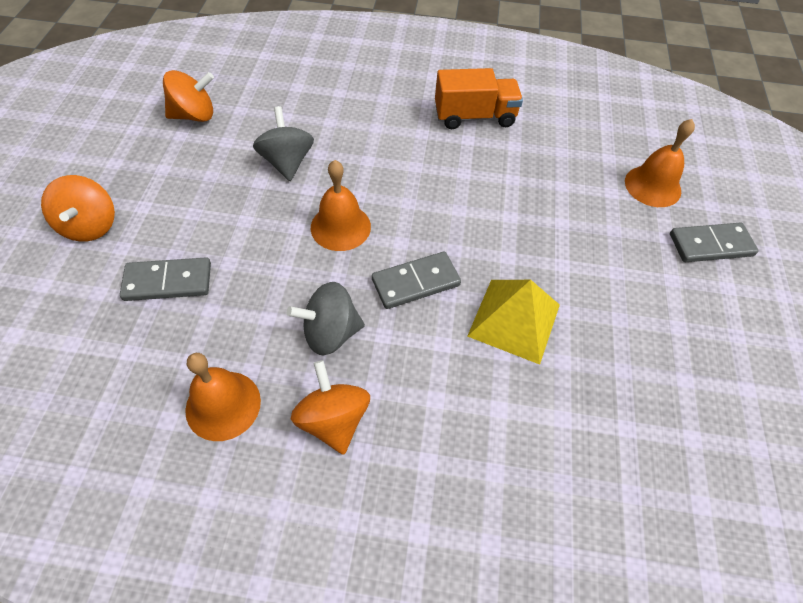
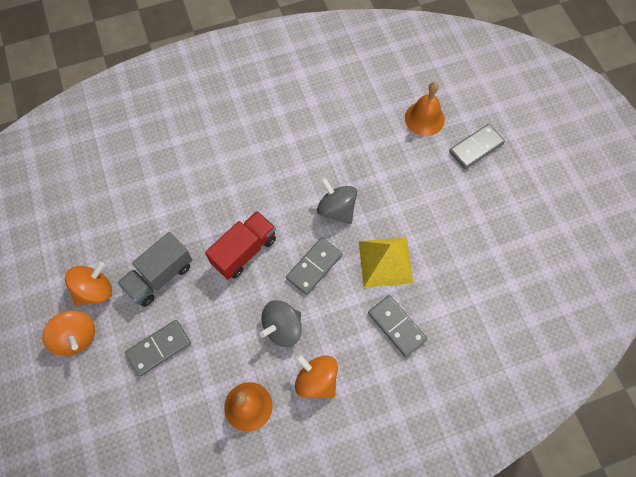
camera: 25 degrees left, 10 degrees up
orange spinning top [163,70,214,122] -> orange spinning top moved to [65,262,112,306]
grey spinning top [253,106,314,181] -> grey spinning top moved to [317,178,357,224]
orange bell [311,160,371,251] -> red truck [205,211,276,280]
orange truck [435,68,523,129] -> none
none -> grey truck [117,232,192,307]
none -> grey domino [368,295,427,357]

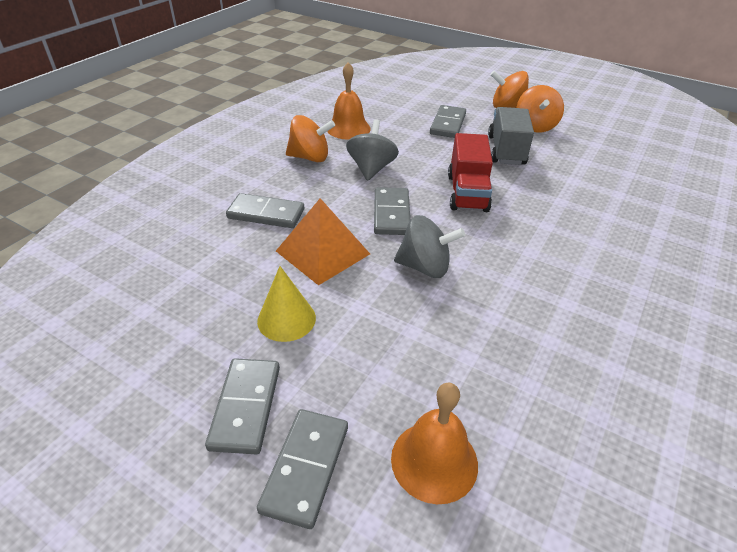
camera: 140 degrees right, 25 degrees down
yellow pyramid [359,238,413,287] -> orange pyramid [276,198,370,286]
none -> grey domino [205,358,280,454]
none -> yellow cone [257,266,316,342]

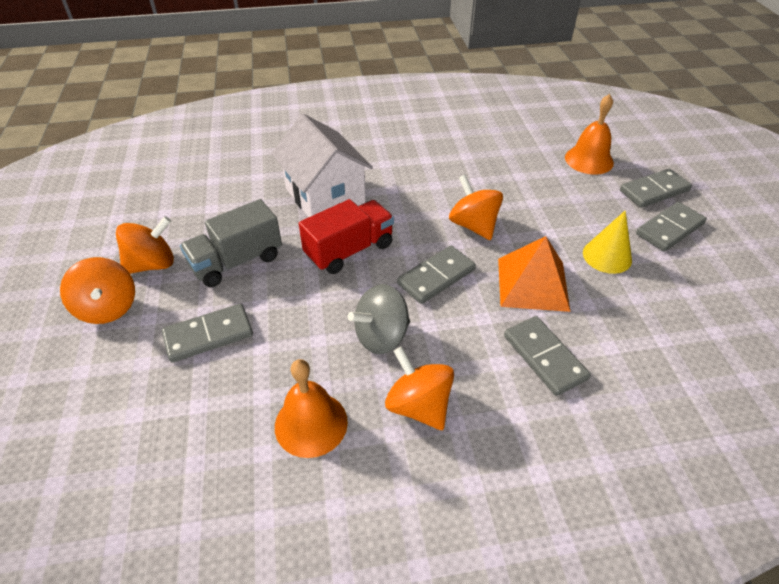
camera: 130 degrees left, 5 degrees up
grey spinning top [394,215,465,278] -> orange spinning top [449,175,503,240]
none -> white house [272,114,373,217]

